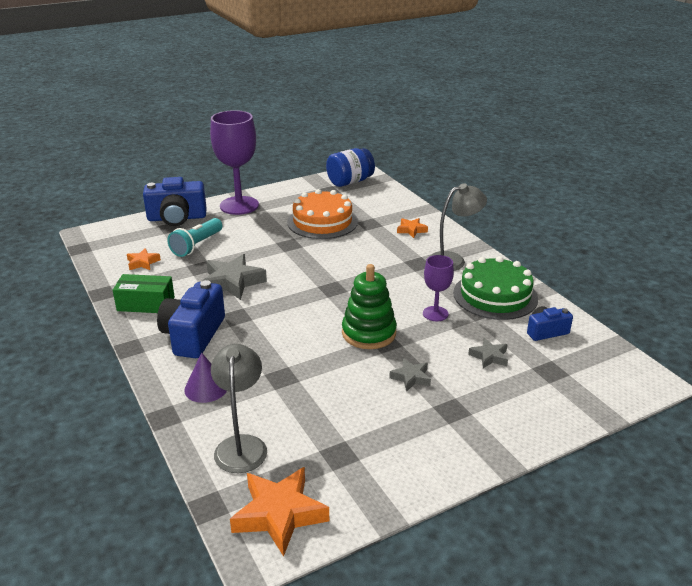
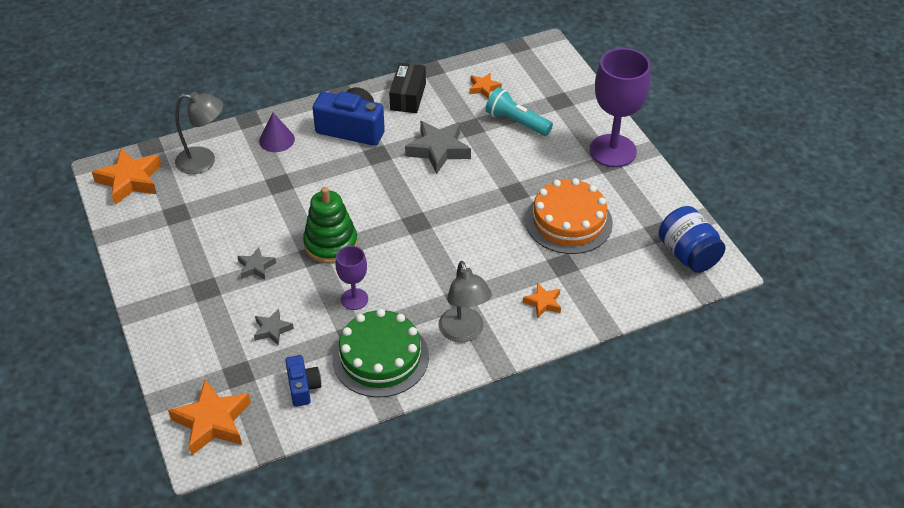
camera: 95 degrees right, 15 degrees up
green box [113,274,175,313] -> black box [389,63,426,113]
blue camera [143,177,206,226] -> none
none -> orange star [168,379,251,456]

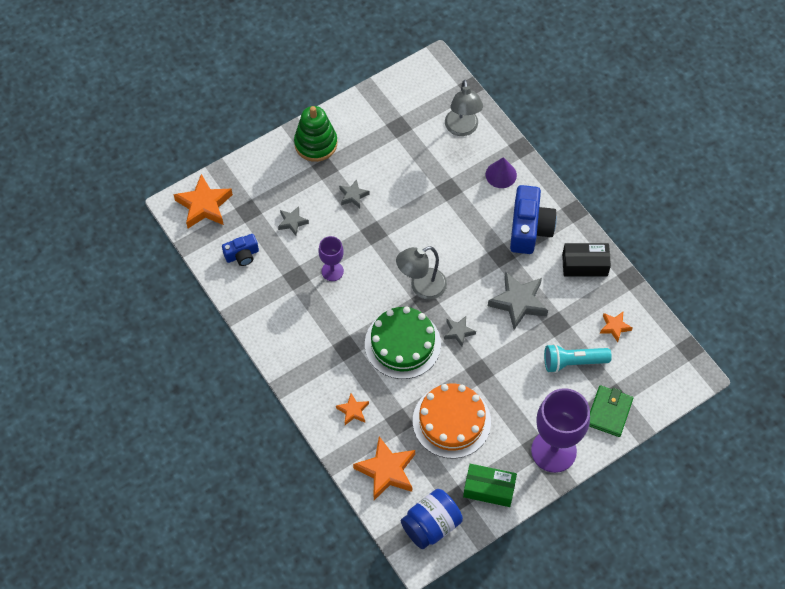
camera: 80 degrees right, 15 degrees up
orange star [92,149,161,205] -> orange star moved to [353,436,415,500]
green stacking toy [303,187,358,264] -> green stacking toy moved to [294,106,337,162]
green cake [333,309,429,398] -> green cake moved to [365,307,441,379]
grey lamp [438,261,492,342] -> grey lamp moved to [396,246,447,300]
turquoise flashlight [485,87,553,136] -> turquoise flashlight turned 120 degrees counterclockwise [544,344,612,373]
none -> grey star [444,316,476,347]
none -> green box [463,464,517,507]
none -> green wallet [589,385,633,437]

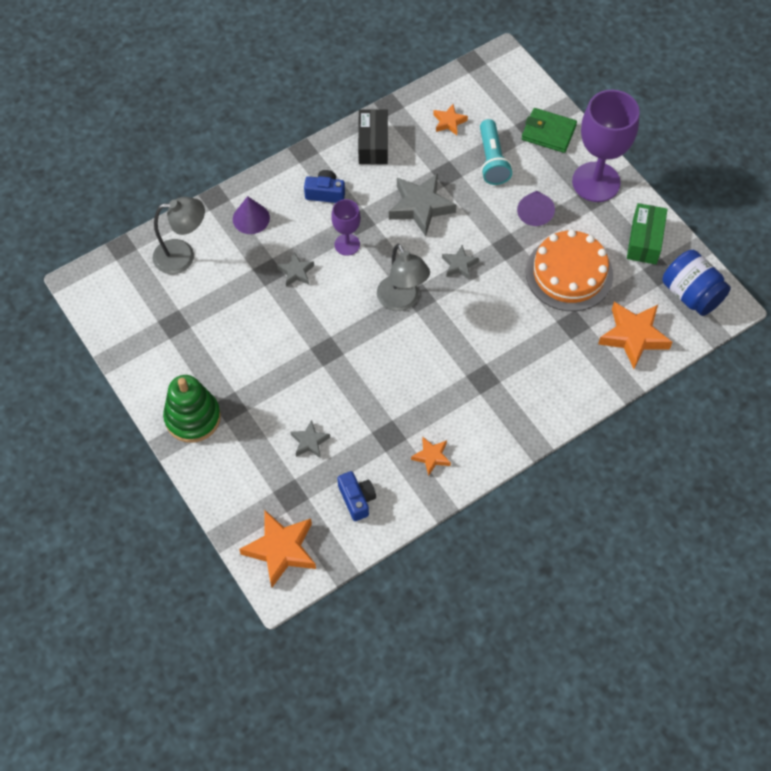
camera: 90 degrees left, 0 degrees up
purple goblet [318,236,344,281] -> purple goblet moved to [331,199,361,256]
orange star [336,393,369,425] -> orange star moved to [411,437,451,476]
grey star [339,179,370,208] -> grey star moved to [277,252,314,287]
green cake [365,307,441,379] -> none
blue camera [510,185,557,254] -> blue camera [304,170,345,203], size x0.56
none -> purple cone [517,191,555,226]

